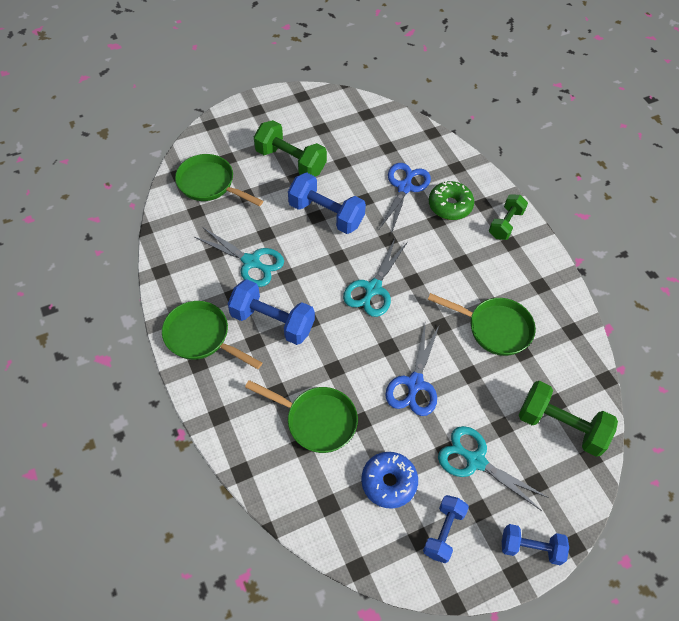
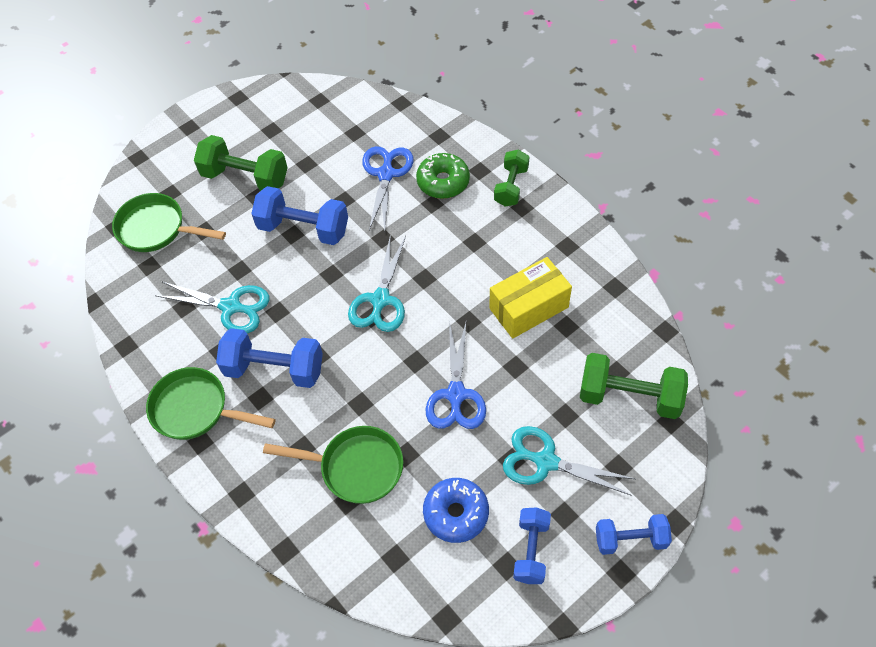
camera: 10 degrees left, 0 degrees up
green pan [428,293,535,356] -> yellow box [489,257,572,339]

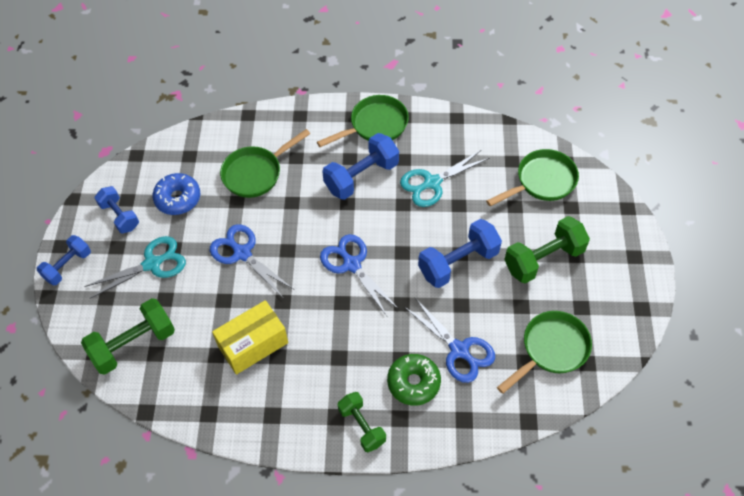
camera: 130 degrees right, 0 degrees up
turquoise scissors [348,234,406,332] -> blue scissors [320,234,399,316]
yellow box [489,257,572,339] -> yellow box turned 45 degrees clockwise [212,300,288,375]
none -> green pan [497,311,592,394]

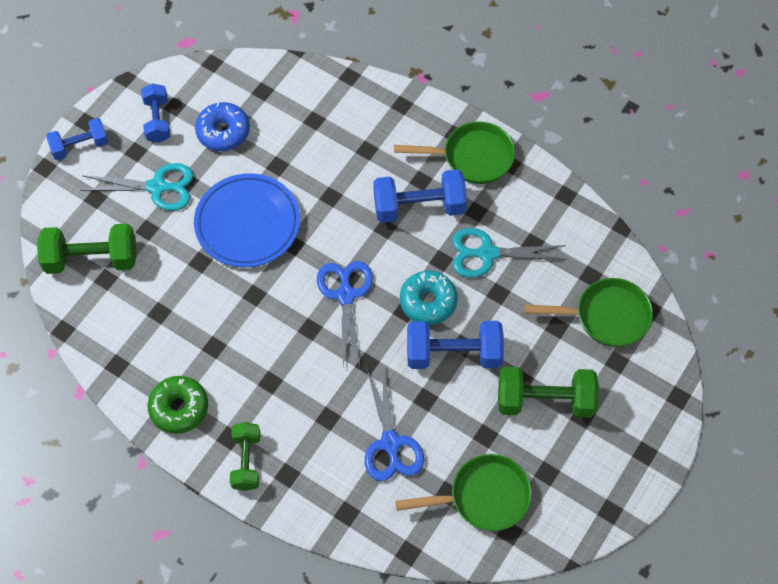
camera: 30 degrees right, 5 degrees up
blue scissors [210,224,293,298] -> blue plate [194,173,300,267]
yellow box [212,300,288,375] -> none
green pan [220,129,310,198] -> none
green donut [387,354,441,406] -> green donut moved to [148,376,208,434]
none -> turquoise donut [400,271,458,325]

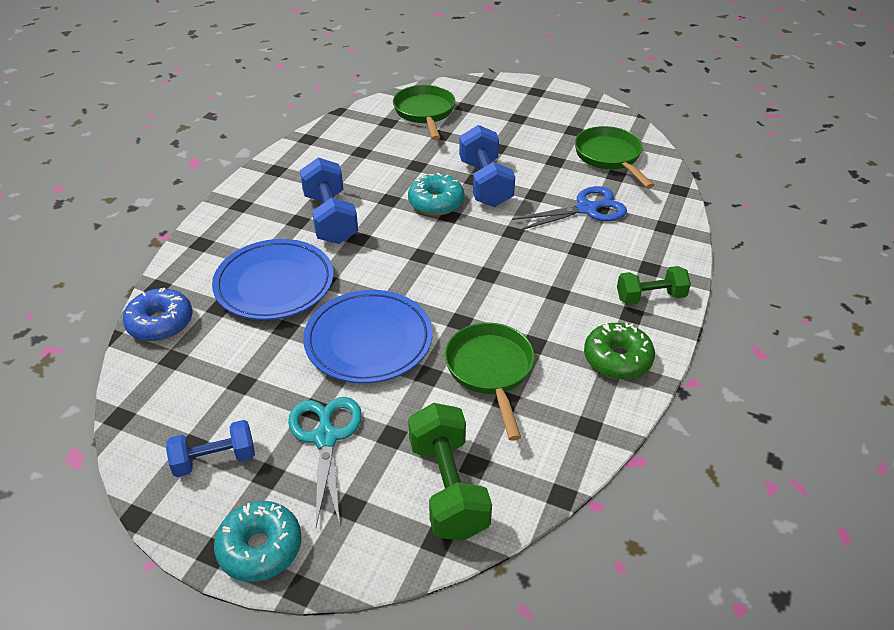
camera: 100 degrees left, 20 degrees down
blue dumbbell [46,118,108,160] -> turquoise donut [214,501,302,582]
blue donut [195,102,250,151] -> blue donut moved to [123,288,192,341]
blue scissors [317,261,373,366] -> none
green pan [394,121,515,184] -> green pan moved to [444,323,535,441]
turquoise scissors [452,228,567,278] -> none
green dumbbell [498,367,599,418] -> none
none -> blue plate [212,239,333,320]

